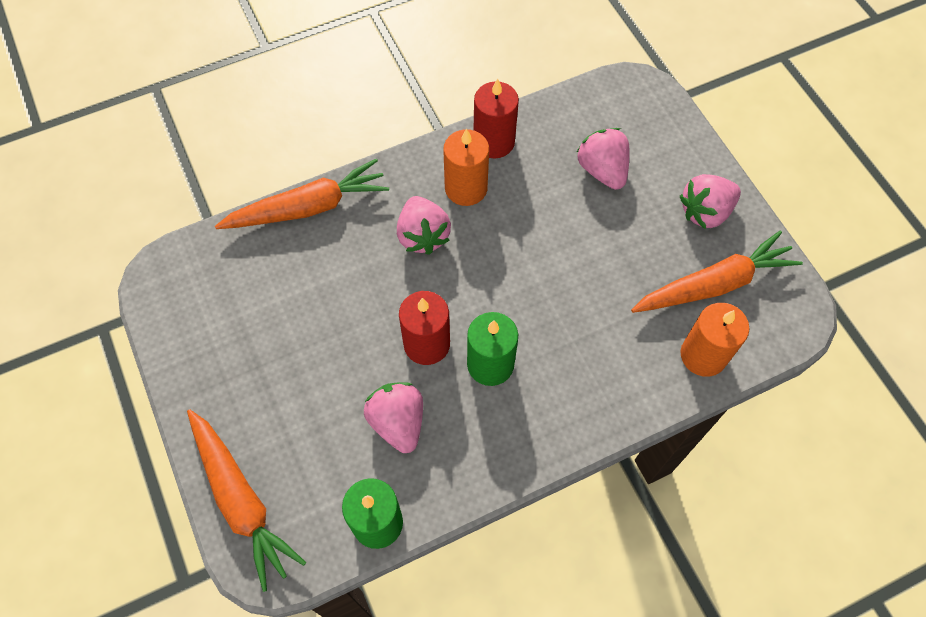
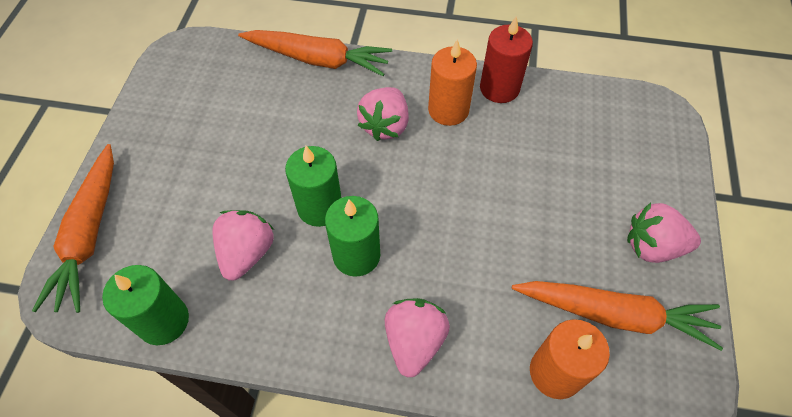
camera: 35 degrees right, 5 degrees down
red candle [399,291,450,365] -> green candle [285,146,342,227]
pink strawberry [576,128,629,190] -> pink strawberry moved to [385,298,450,378]

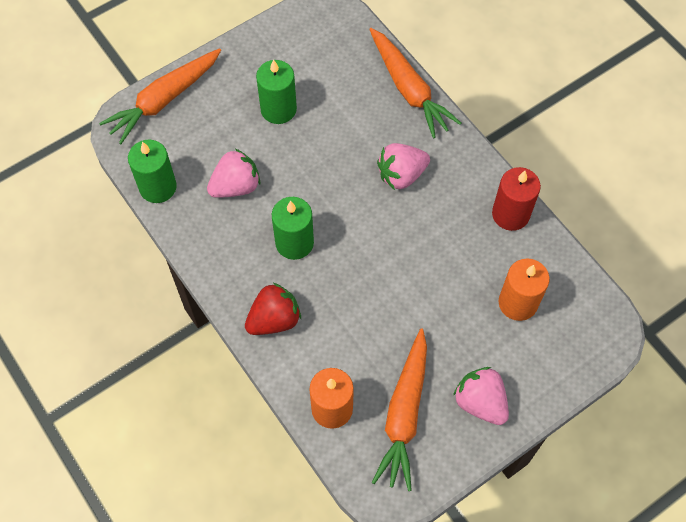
camera: 45 degrees right, 5 degrees up
green candle [285,146,342,227] -> green candle moved to [256,59,297,124]
pink strawberry [385,298,450,378] -> red strawberry [245,283,301,335]
orange candle [428,39,477,126] -> orange candle moved to [499,259,550,321]
orange carrot [512,281,723,351] -> orange carrot turned 45 degrees clockwise [372,329,427,491]

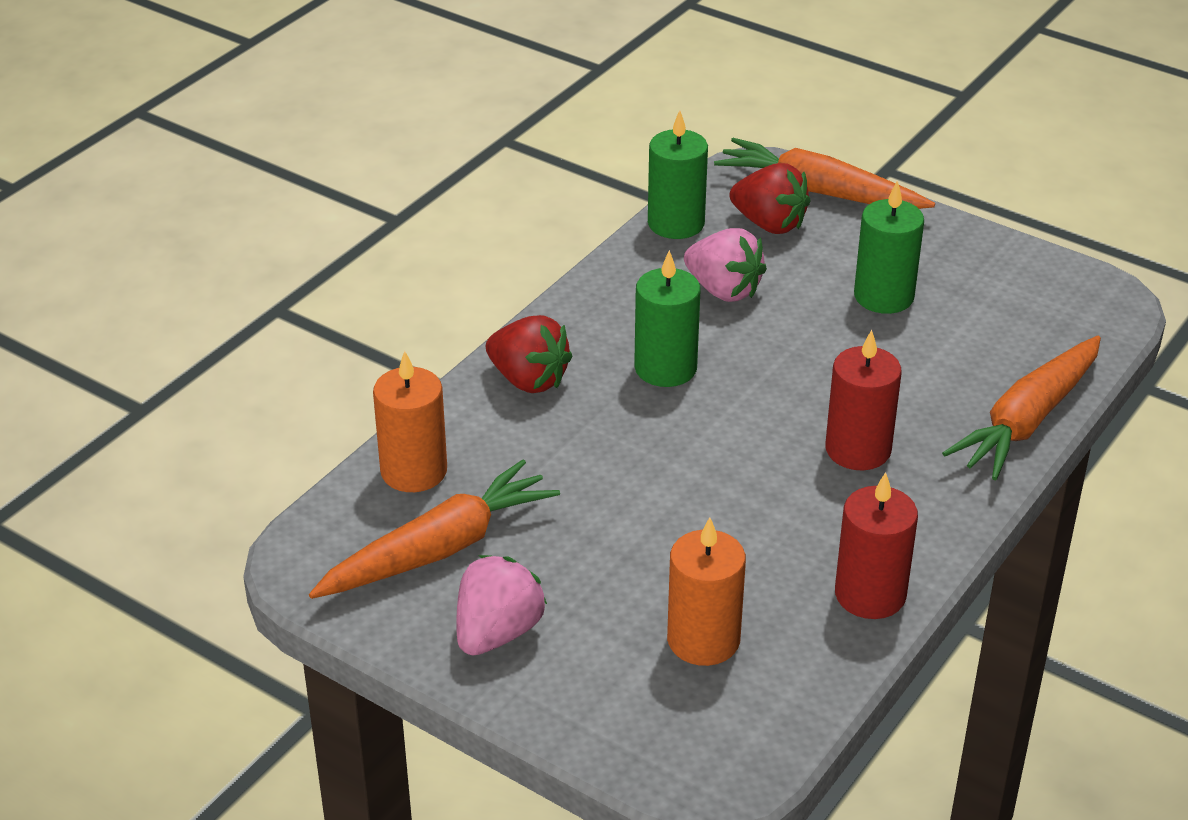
camera: 70 degrees right, 25 degrees down
orange carrot [372,329,427,491] -> orange carrot turned 150 degrees clockwise [309,460,560,599]
pink strawberry [377,143,430,190] -> red candle [825,330,902,470]
none -> red strawberry [729,163,810,234]

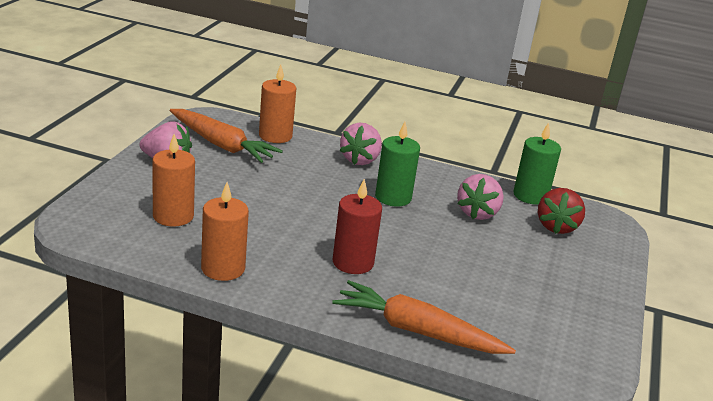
camera: 70 degrees right, 10 degrees down
red strawberry [486,315,573,393] -> pink strawberry [340,123,382,165]
orange carrot [714,138,935,209] -> none
red candle [835,472,918,619] -> orange candle [201,182,249,281]
green candle [854,180,924,314] -> none

